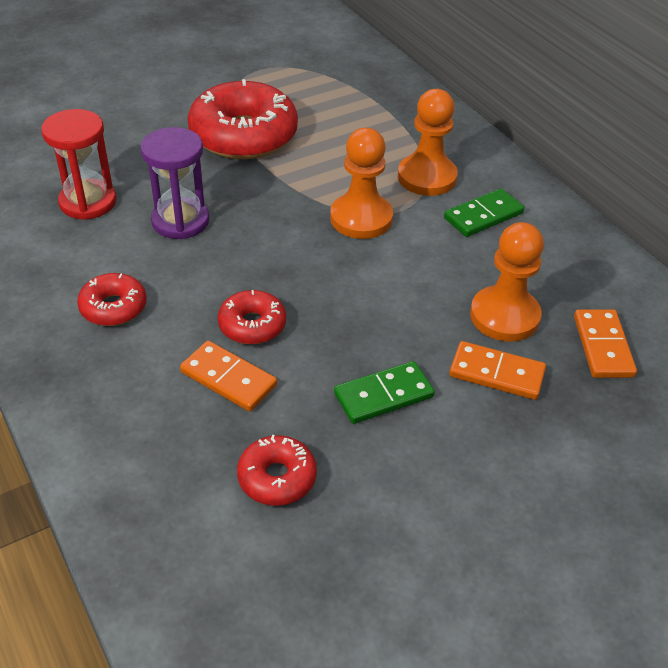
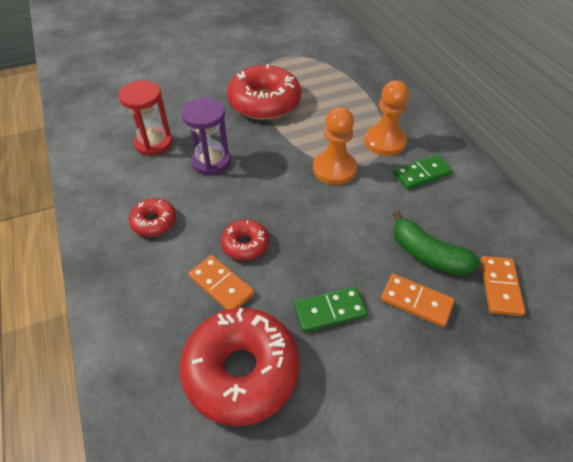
camera: 10 degrees right, 5 degrees up
red donut [237,435,317,506] -> red donut [180,308,300,426], size x1.99
orange pawn [470,222,544,342] -> green banana [392,211,480,275]

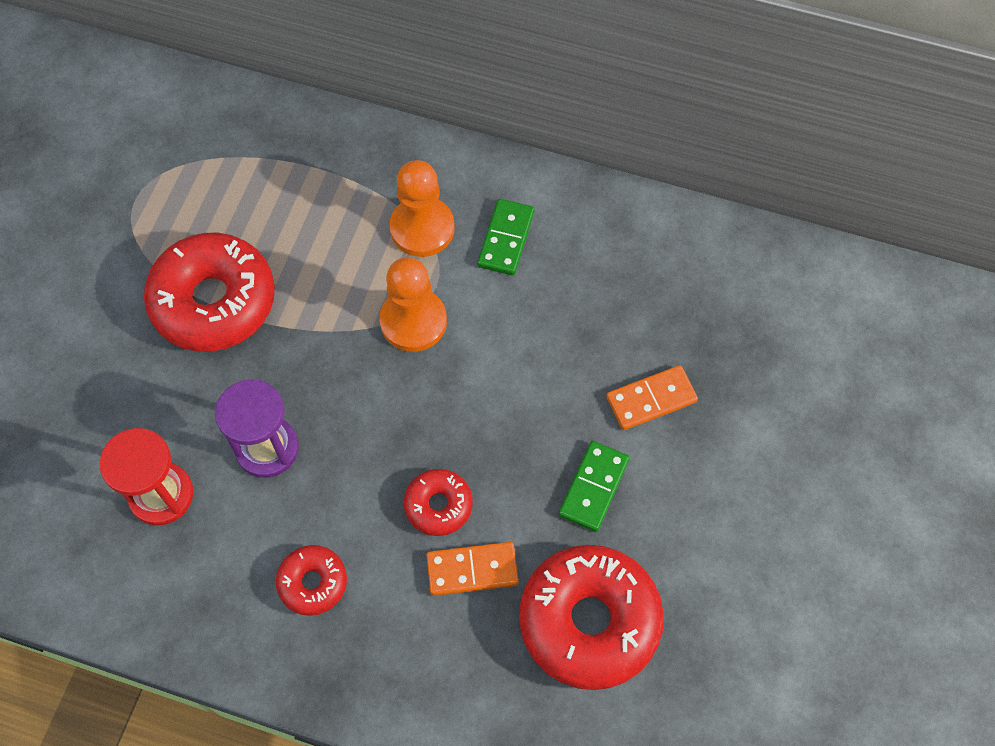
camera: 50 degrees left, 15 degrees up
green banana [392,211,480,275] -> none
orange domino [480,256,525,316] -> none

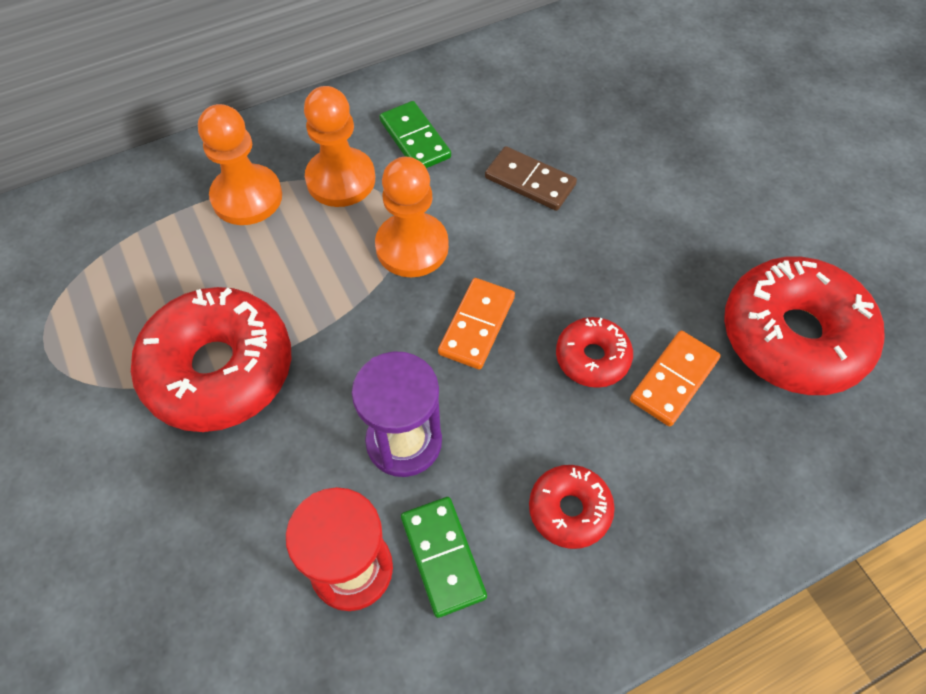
camera: 45 degrees left, 5 degrees down
green domino [558,441,630,532] -> green domino moved to [401,497,487,618]
orange domino [606,365,698,430] -> orange domino moved to [438,278,515,370]
none -> orange pawn [198,104,282,225]
none -> brown domino [485,146,577,211]

